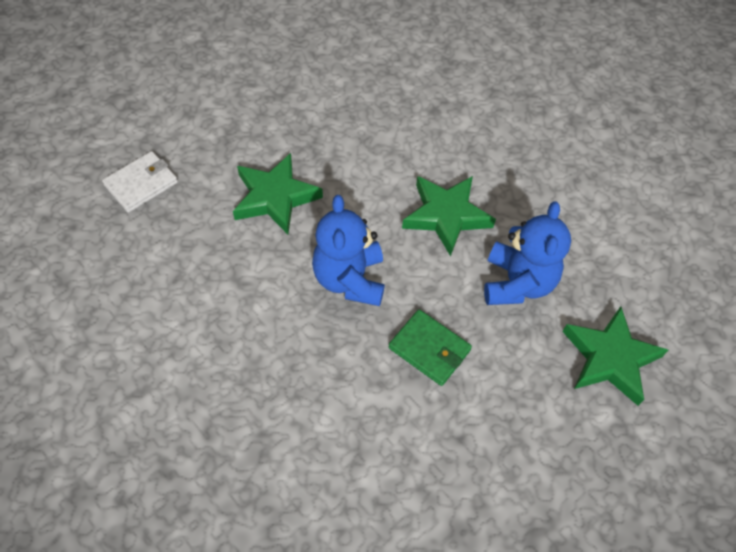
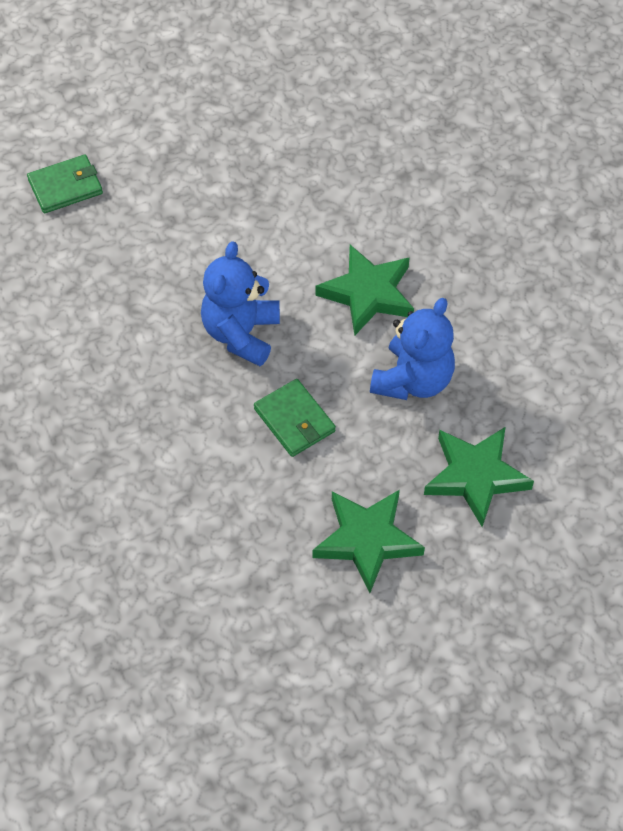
camera: 20 degrees right, 0 degrees up
white wallet [102,151,178,213] -> green wallet [27,154,103,213]
green star [233,153,323,234] -> green star moved to [313,490,425,593]

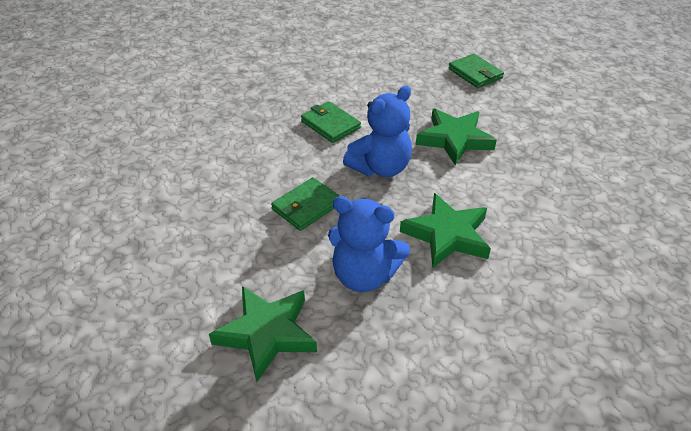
camera: 80 degrees right, 15 degrees down
blue teddy bear [201,241,280,366] -> blue teddy bear turned 135 degrees clockwise [343,86,412,177]
green star [313,490,425,593] -> green star moved to [416,109,497,165]
none -> green wallet [301,102,361,143]

